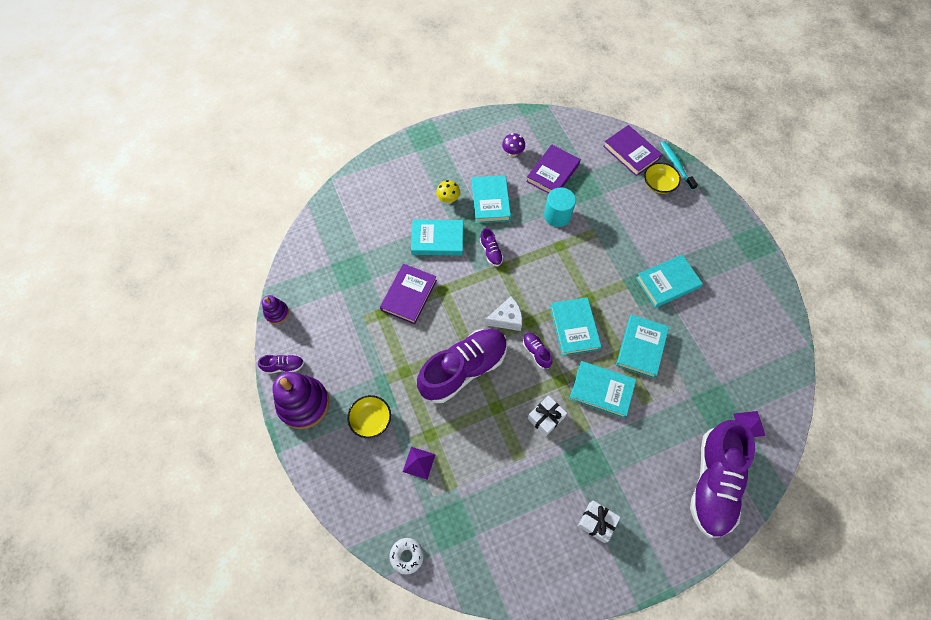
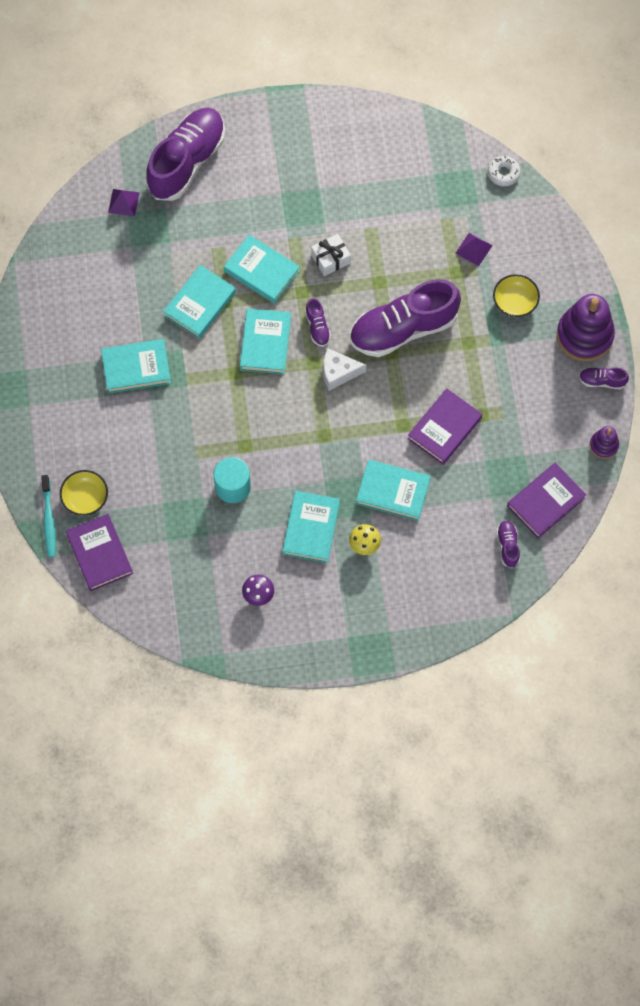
camera: 165 degrees left, 5 degrees up
purple shoe [480,228,503,266] -> purple shoe moved to [496,520,520,568]
purple book [526,144,581,194] -> purple book moved to [507,463,586,538]
white gift [578,500,621,543] -> none

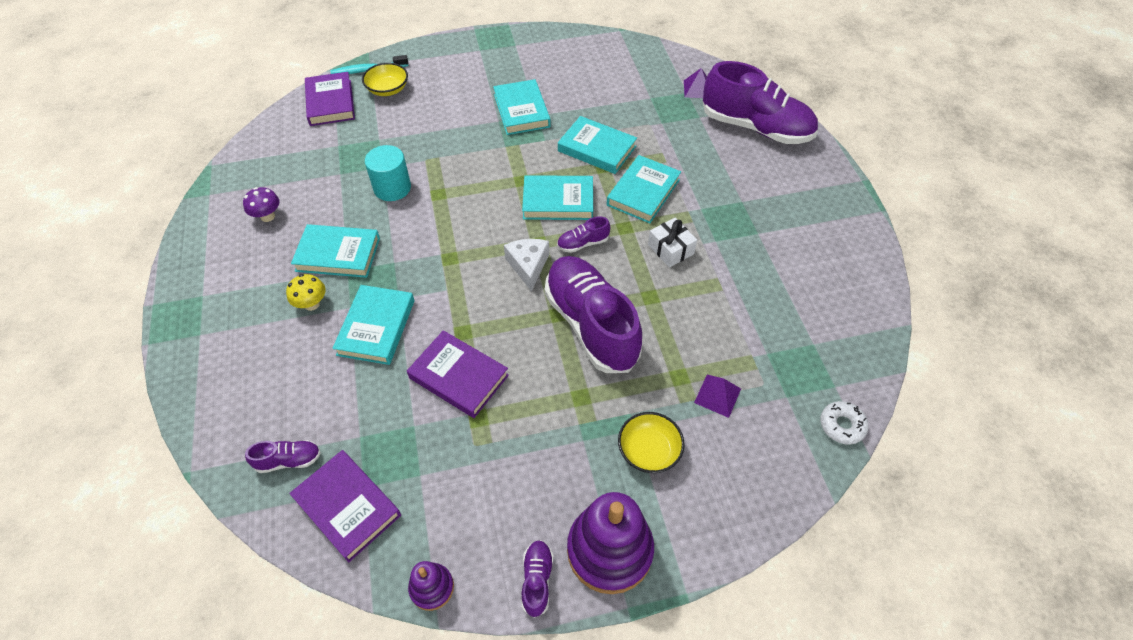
camera: 85 degrees right, 15 degrees down
purple book [66,514,133,591] -> purple book turned 75 degrees counterclockwise [305,72,355,126]

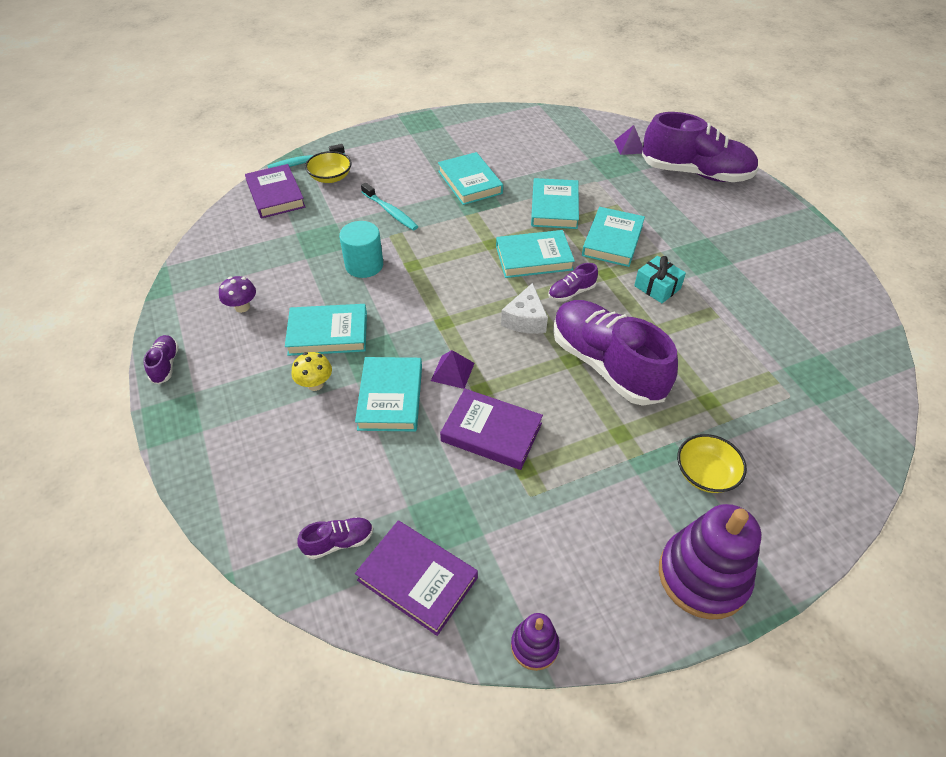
camera: 10 degrees left, 5 degrees down
white cheese [504,239,549,291] -> white cheese turned 150 degrees counterclockwise [501,283,548,334]
purple shoe [522,540,554,618] -> purple shoe moved to [143,335,179,384]
turquoise book [558,116,637,174] -> turquoise book turned 75 degrees clockwise [531,178,579,229]
white gift [648,218,697,268] -> turquoise gift [634,256,686,303]
purple pyramid [694,374,741,418] -> purple pyramid moved to [431,350,474,389]
white donut [820,401,868,445] -> none
none -> turquoise toothbrush [361,183,418,230]

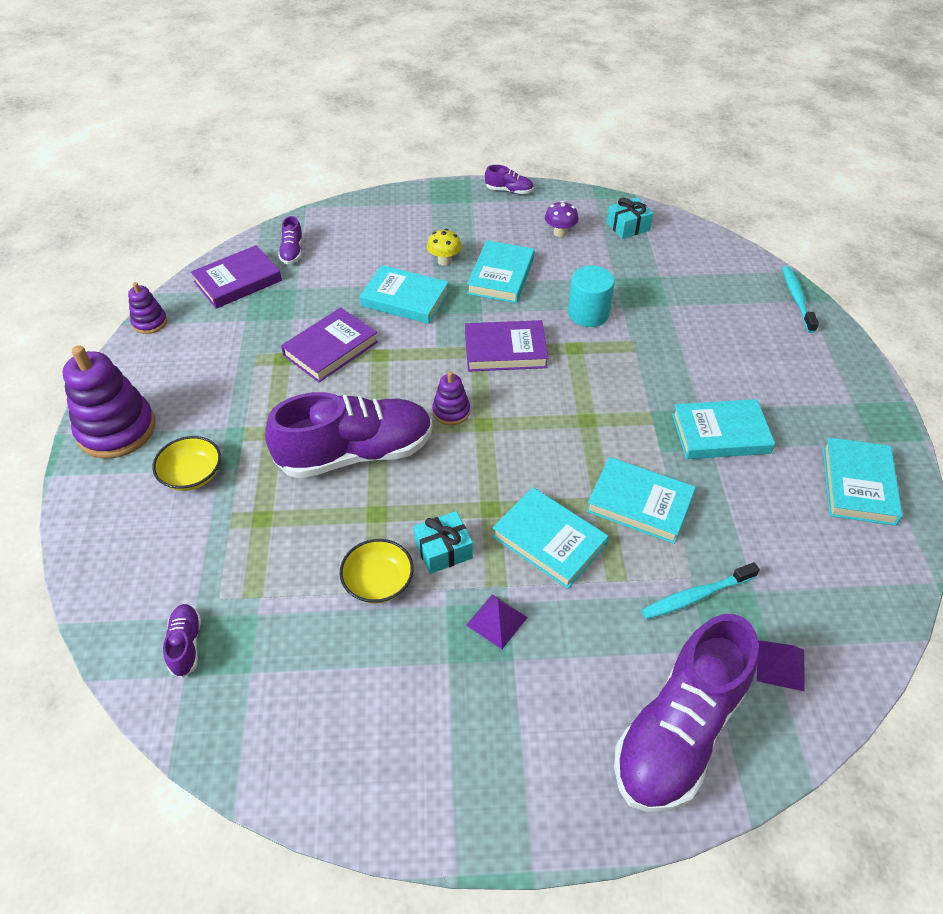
camera: 110 degrees right, 0 degrees up
purple book [245,164,305,219] -> purple book moved to [465,320,548,371]
yellow bowl [305,151,352,183] -> yellow bowl moved to [340,539,414,604]
turquoise toothbrush [361,183,418,230] -> turquoise toothbrush moved to [642,562,760,619]
purple pyramid [431,350,474,389] -> purple pyramid moved to [466,594,528,649]
turquoise book [496,230,575,278] -> turquoise book moved to [823,437,903,526]
white cheese [501,283,548,334] -> purple stacking toy [432,371,470,425]
purple shoe [548,263,598,302] -> purple shoe moved to [163,604,201,678]
none -> turquoise gift [607,197,654,239]

